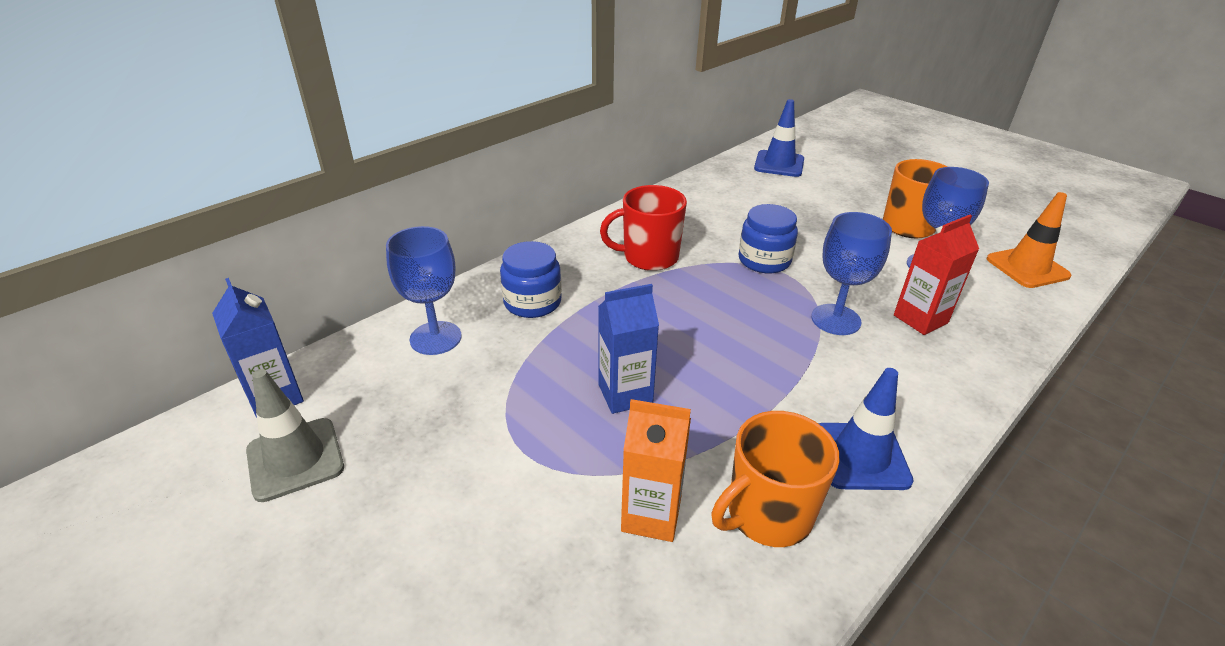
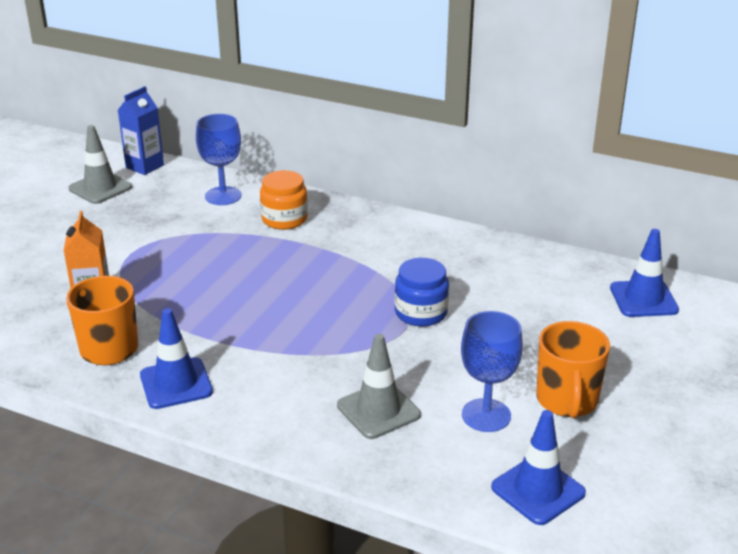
camera: 70 degrees right, 5 degrees down
blue jar [500,241,562,318] -> orange jar [260,170,308,230]
blue carton [598,284,659,414] -> none
red mug [600,185,687,271] -> none
blue goblet [811,212,892,335] -> none
red carton [894,215,979,335] -> grey traffic cone [337,334,421,439]
orange traffic cone [986,192,1071,288] -> blue traffic cone [491,410,586,525]

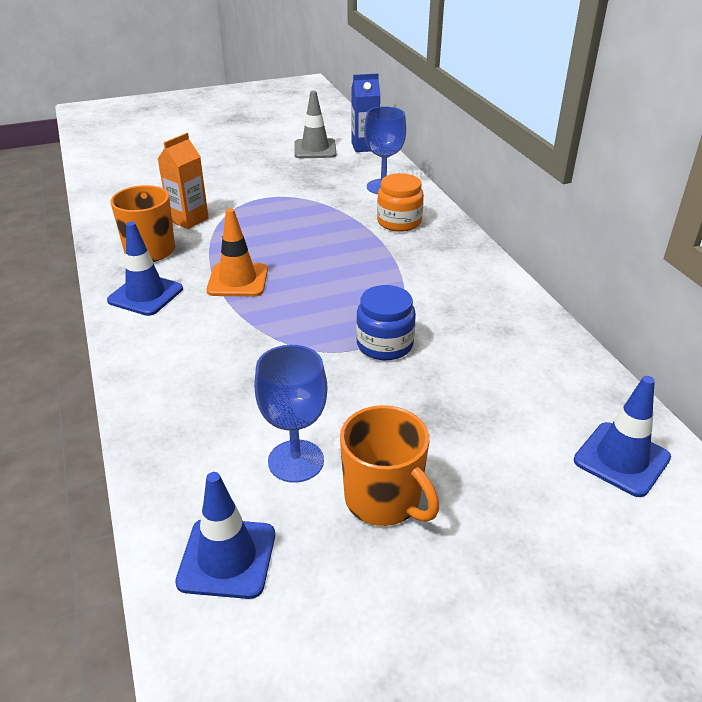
camera: 45 degrees right, 5 degrees up
grey traffic cone [337,334,421,439] -> none
orange mug [536,321,610,418] -> orange mug turned 90 degrees counterclockwise [340,405,439,526]
none -> orange traffic cone [206,208,268,296]

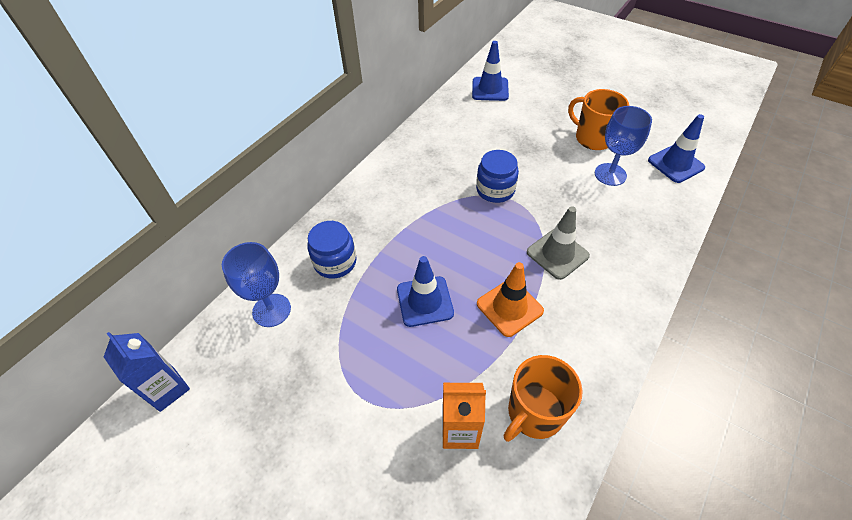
camera: 125 degrees left, 15 degrees up
blue traffic cone [107,222,183,316] -> blue traffic cone moved to [397,256,454,327]
grey traffic cone [294,91,336,158] -> grey traffic cone moved to [527,206,590,280]
orange mug [340,405,439,526] -> orange mug turned 60 degrees counterclockwise [568,89,629,150]
orange jar [377,173,424,232] -> blue jar [307,221,357,278]

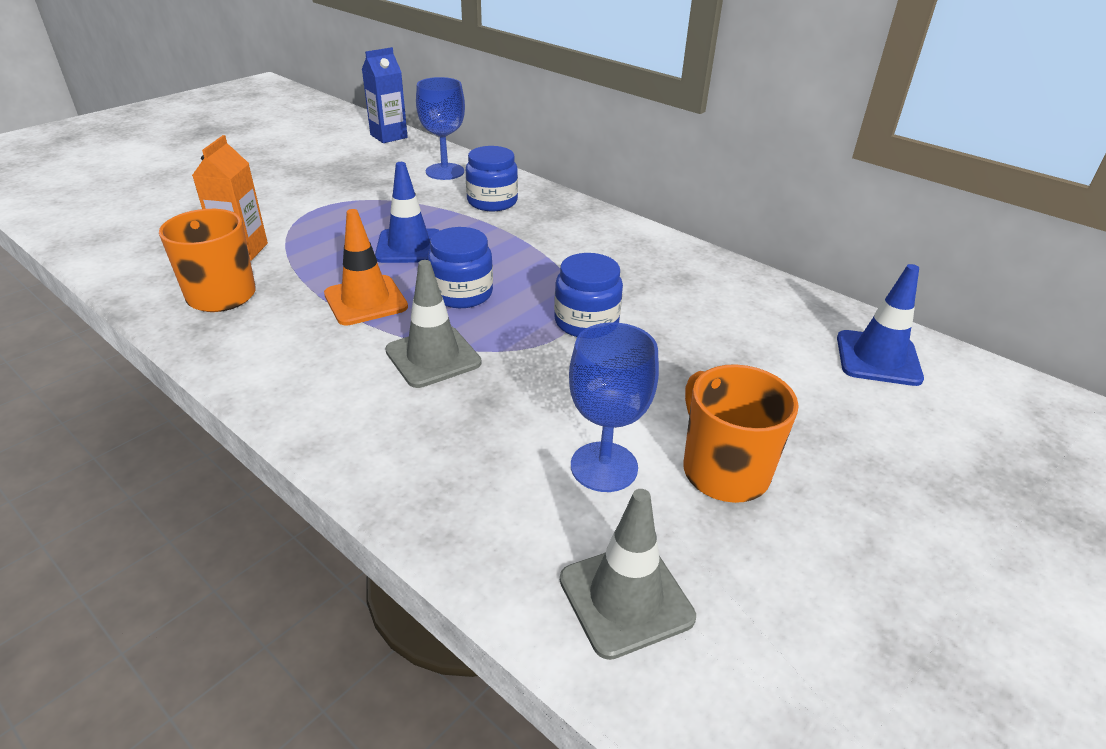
camera: 95 degrees right, 15 degrees down
orange mug [568,89,629,150] -> orange mug turned 75 degrees counterclockwise [684,364,799,503]
blue traffic cone [648,114,705,183] -> grey traffic cone [560,489,696,660]
none -> blue jar [428,227,493,308]

